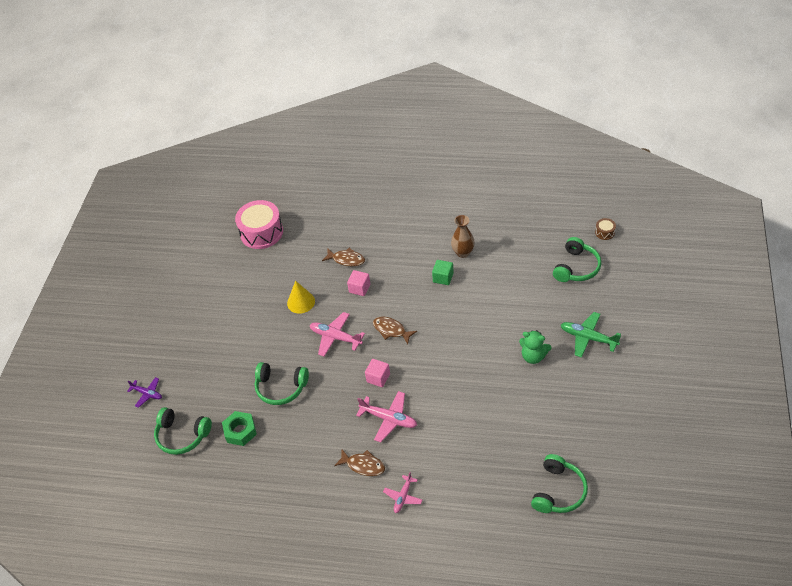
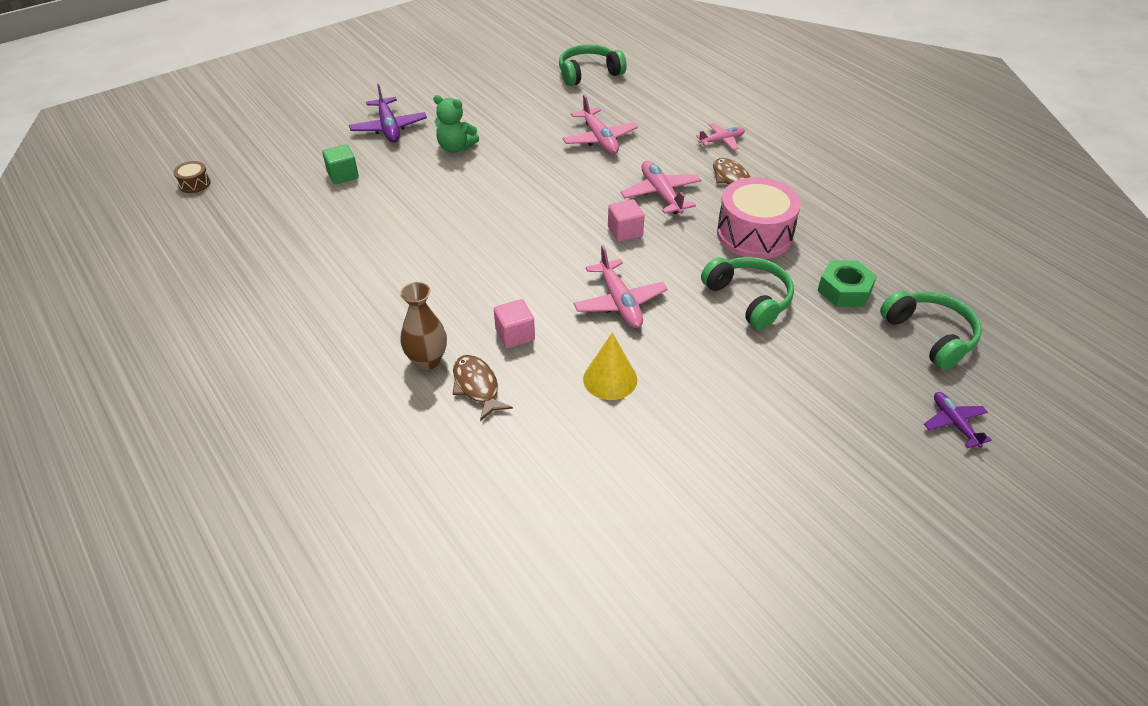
camera: 140 degrees left, 5 degrees down
pink drum [235,200,283,249] -> pink drum moved to [717,177,801,259]
brown fish [373,317,417,344] -> none
green cube [432,260,454,285] -> green cube moved to [322,144,359,184]
brown vase [451,215,475,258] -> brown vase moved to [400,282,447,370]
green teddy bear [519,330,552,364] -> green teddy bear turned 135 degrees clockwise [433,95,479,153]
green headphones [553,237,601,282] -> none
green plane [561,312,621,358] -> purple plane [349,84,427,143]
none -> pink plane [562,95,638,154]

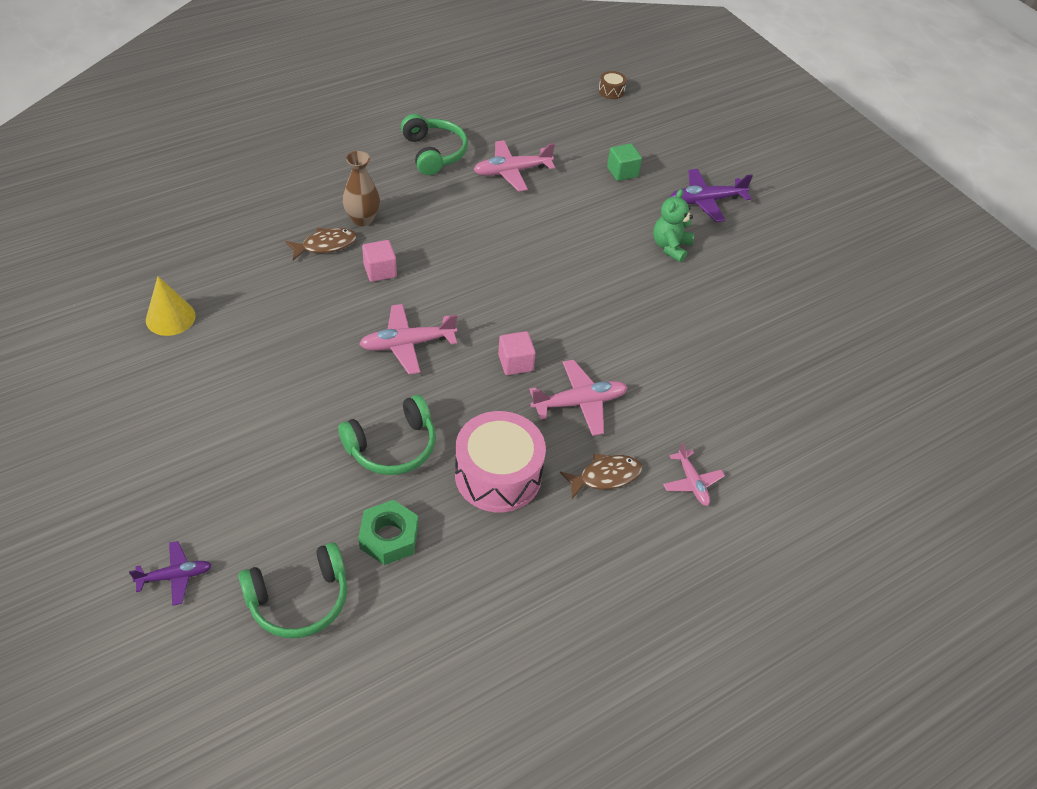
camera: 90 degrees right, 5 degrees up
green headphones [559,45,627,86] -> green headphones moved to [401,114,468,175]
pink plane [562,95,638,154] -> pink plane moved to [474,140,555,192]
yellow cone [583,333,637,400] -> yellow cone moved to [146,276,196,336]

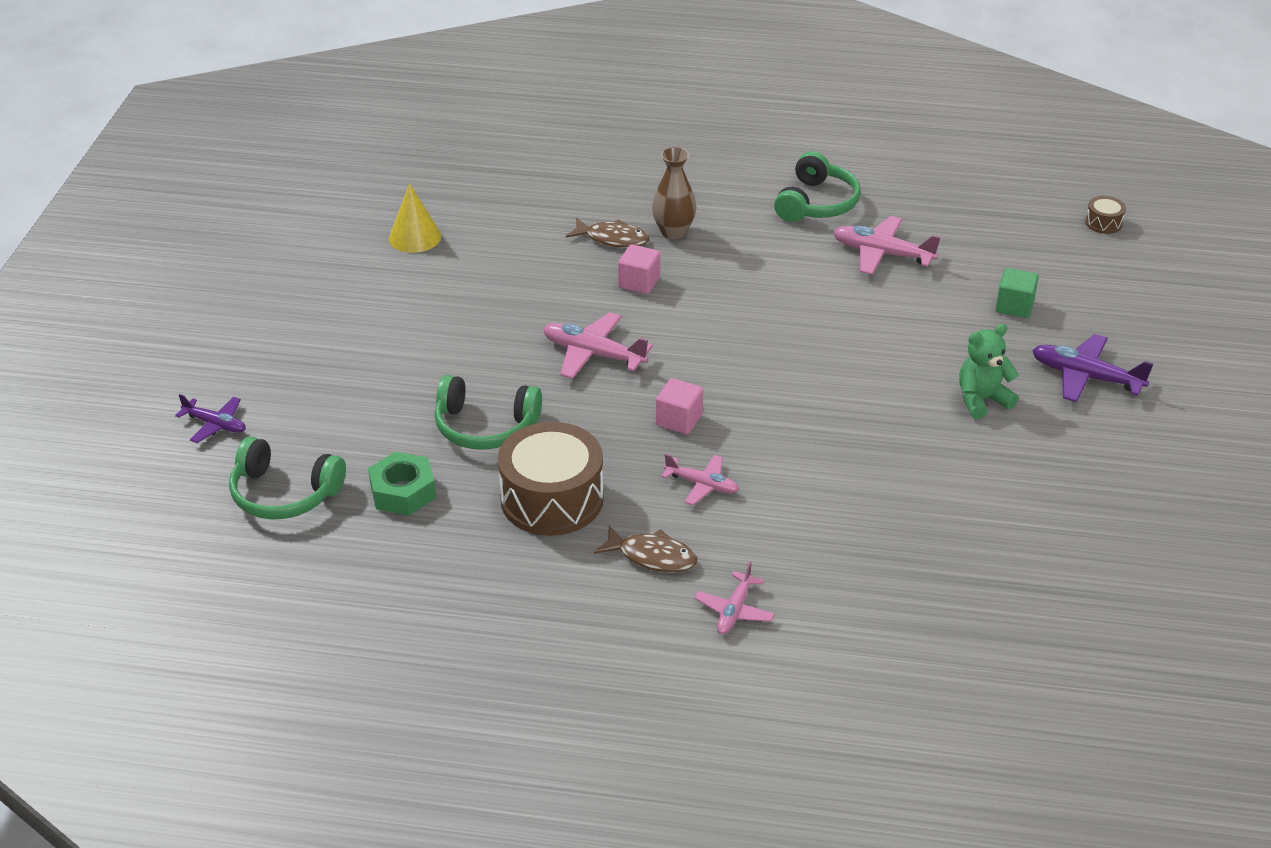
camera: 45 degrees right, 10 degrees down
pink drum [455,411,546,512] -> brown drum [498,422,604,536]
pink plane [529,360,628,436] -> pink plane [662,454,739,505], size x0.64

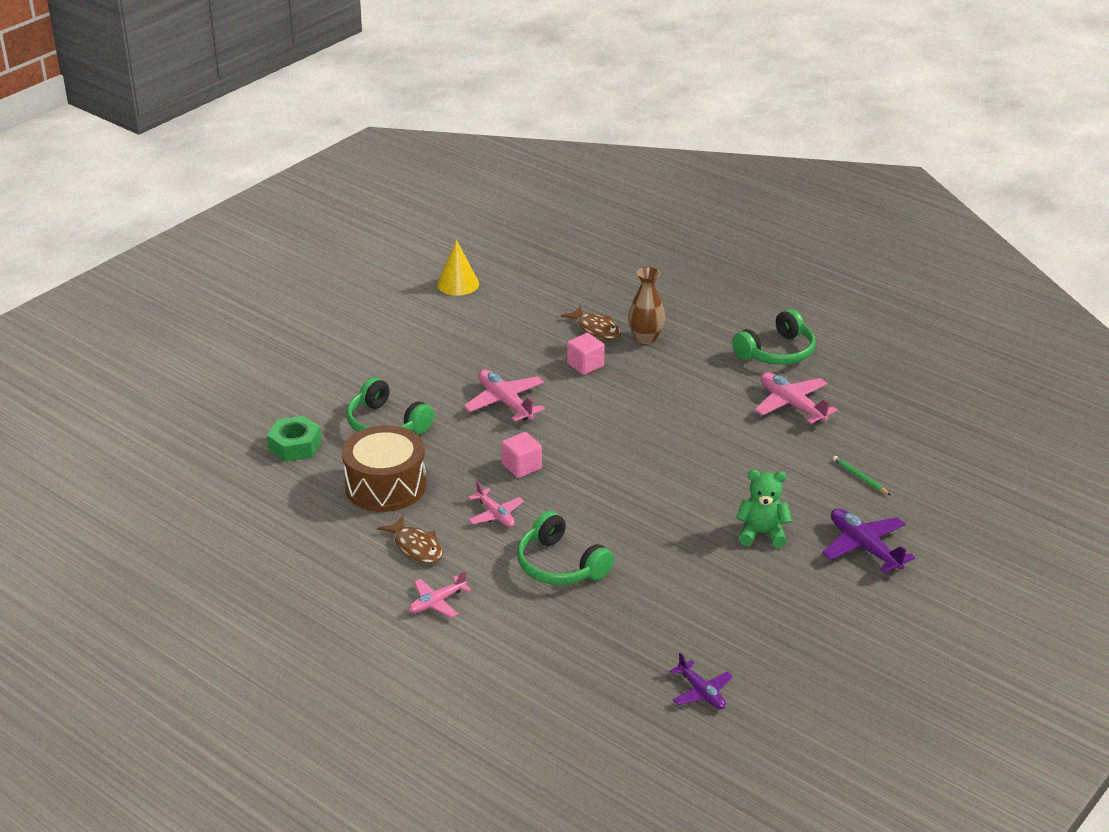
camera: 30 degrees right, 5 degrees down
purple plane [175,394,246,443] -> purple plane moved to [670,653,733,709]
green headphones [229,437,346,519] -> green headphones moved to [517,511,614,585]
green cube [996,268,1039,318] -> green pencil [833,456,890,495]
brown drum [1085,196,1126,234] -> none

